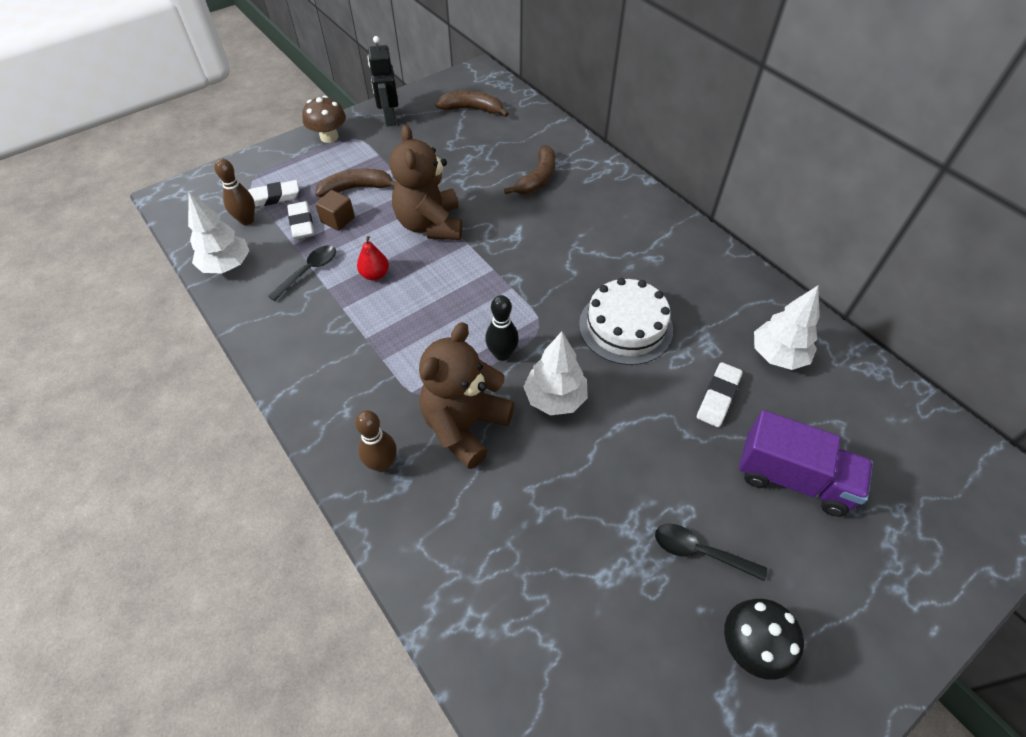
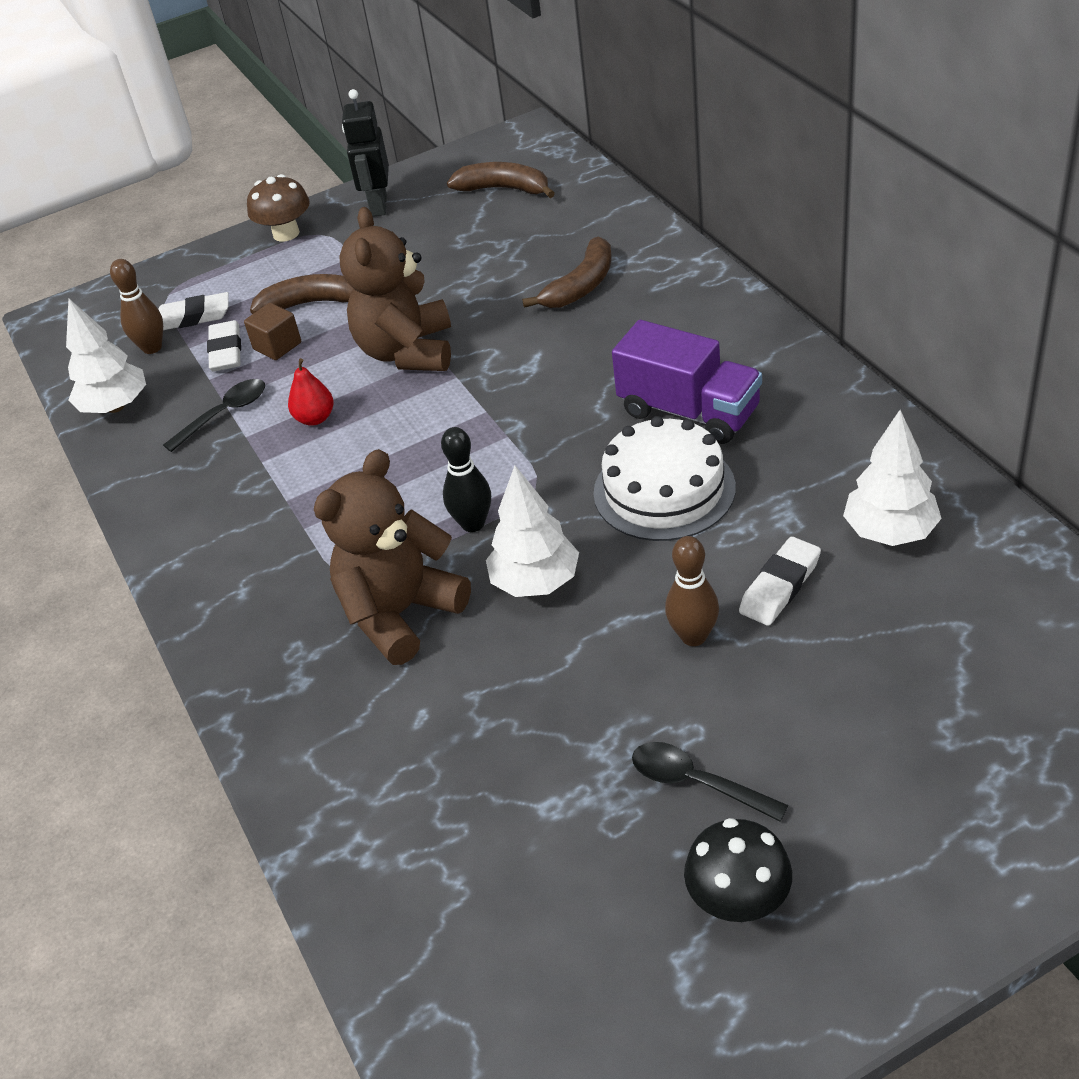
camera: 15 degrees right, 10 degrees down
brown bowling pin [355,410,397,472] -> brown bowling pin moved to [665,536,719,646]
purple truck [739,410,873,517] -> purple truck moved to [612,320,762,444]

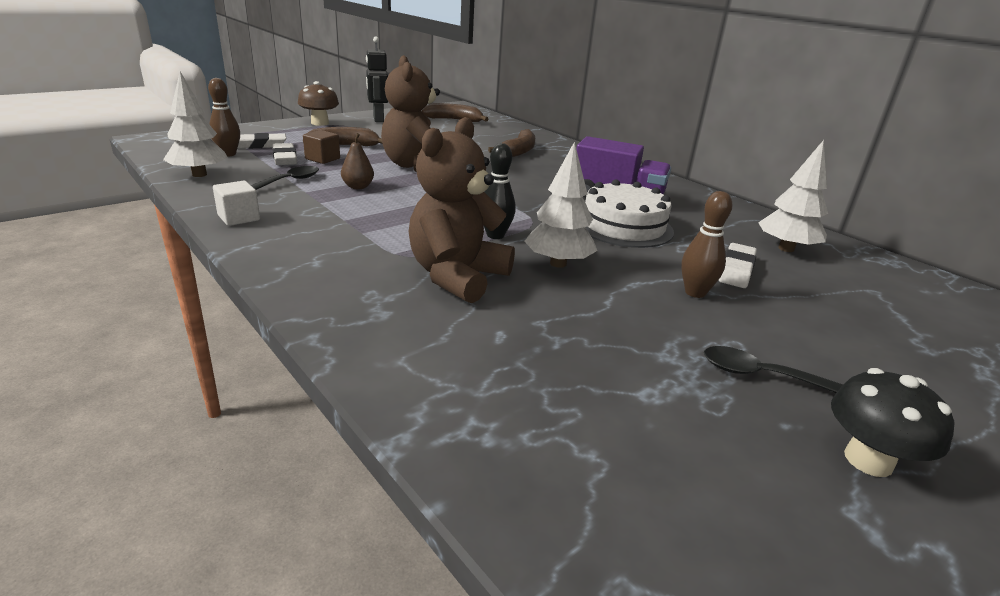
camera: 20 degrees left, 15 degrees down
red pear [288,358,334,426] -> brown pear [341,133,374,189]
none -> white cube [213,181,260,226]

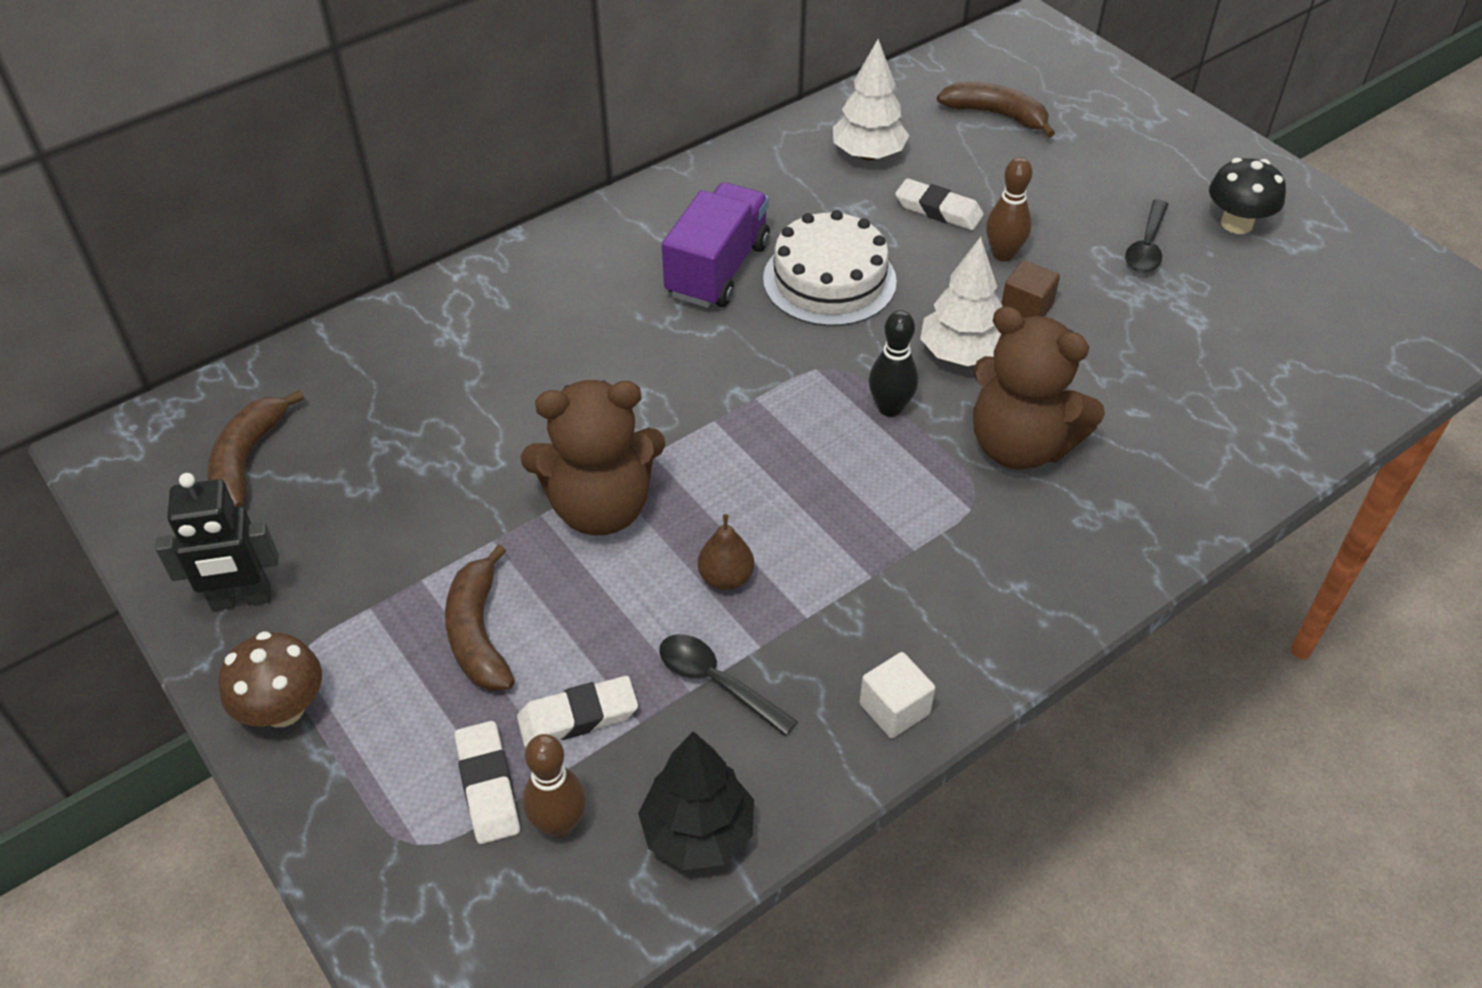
camera: 85 degrees left, 20 degrees up
white tree [163,72,228,177] -> black tree [638,731,754,870]
brown cube [303,130,340,164] -> brown cube moved to [1001,260,1060,318]
brown banana [488,129,535,157] -> brown banana moved to [937,82,1055,138]

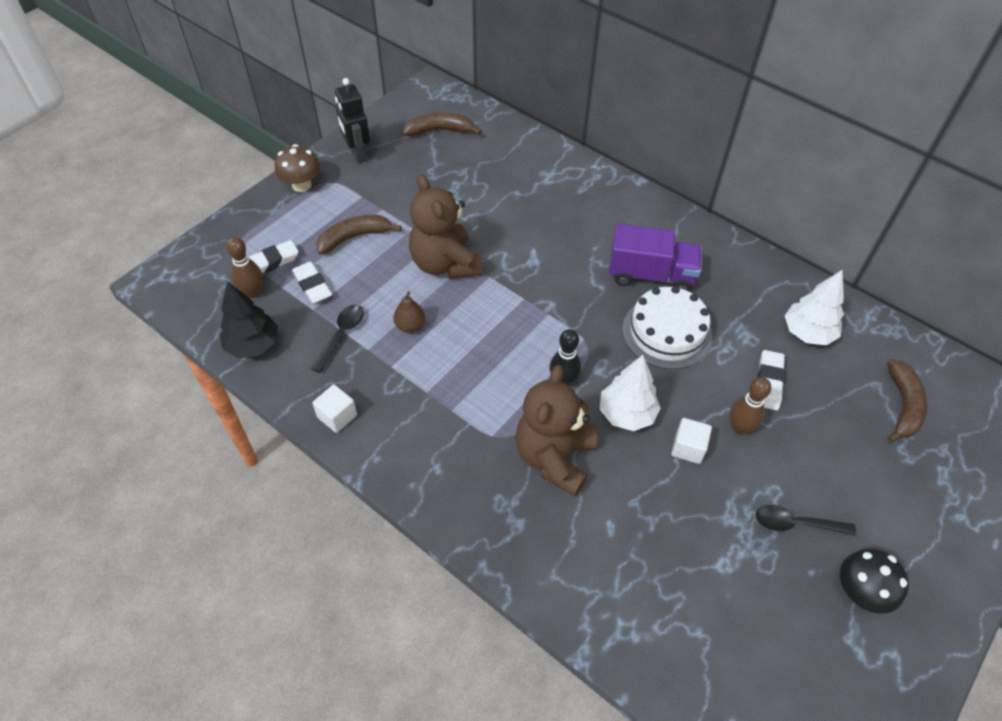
camera: 75 degrees right, 5 degrees up
brown cube [1001,260,1060,318] -> white cube [671,418,712,464]

